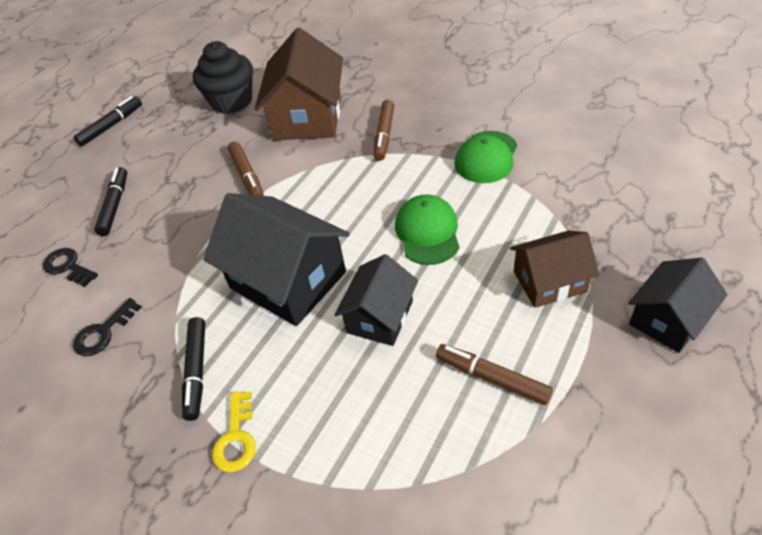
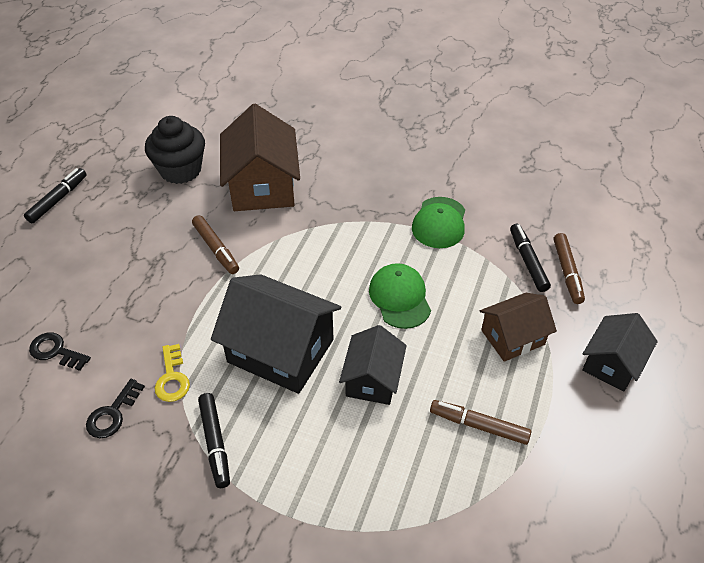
camera: 15 degrees left, 0 degrees up
black marker [94,167,127,236] -> black marker moved to [510,224,551,292]
yellow key [212,391,256,472] -> yellow key moved to [155,344,190,402]
brown marker [373,100,394,161] -> brown marker moved to [553,233,585,304]

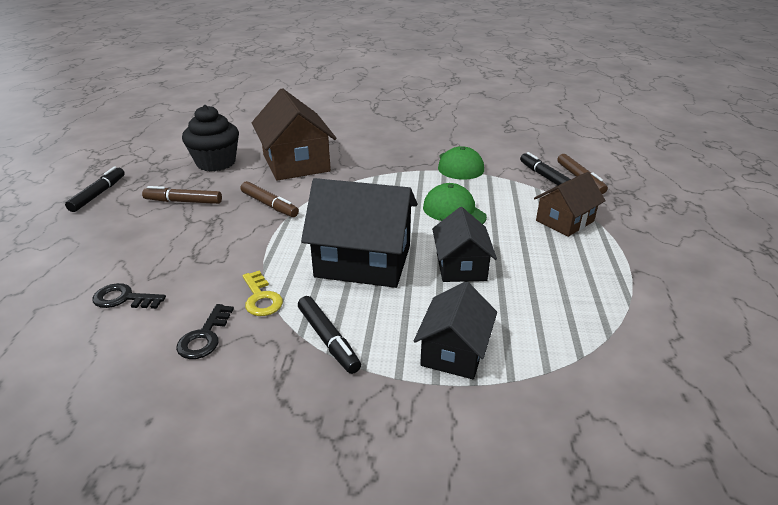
camera: 15 degrees left, 15 degrees down
brown marker [430,400,531,445] -> brown marker moved to [142,186,222,204]
black house [582,313,658,392] -> black house moved to [414,281,497,379]

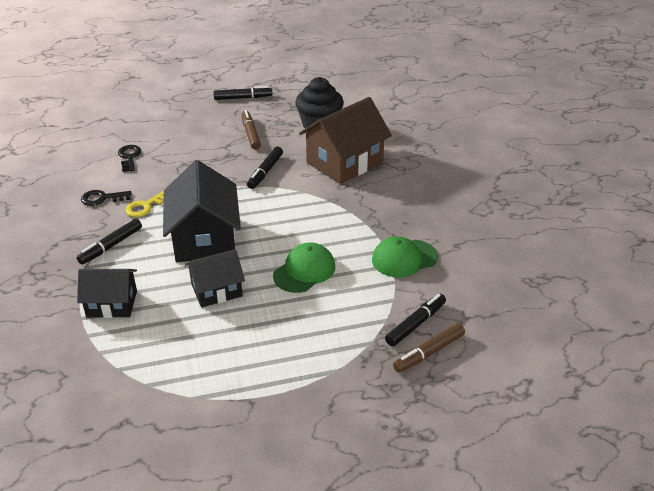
camera: 70 degrees right, 5 degrees up
brown marker [241,181,299,217] -> black marker [247,147,283,189]
brown house [534,172,606,237] -> none

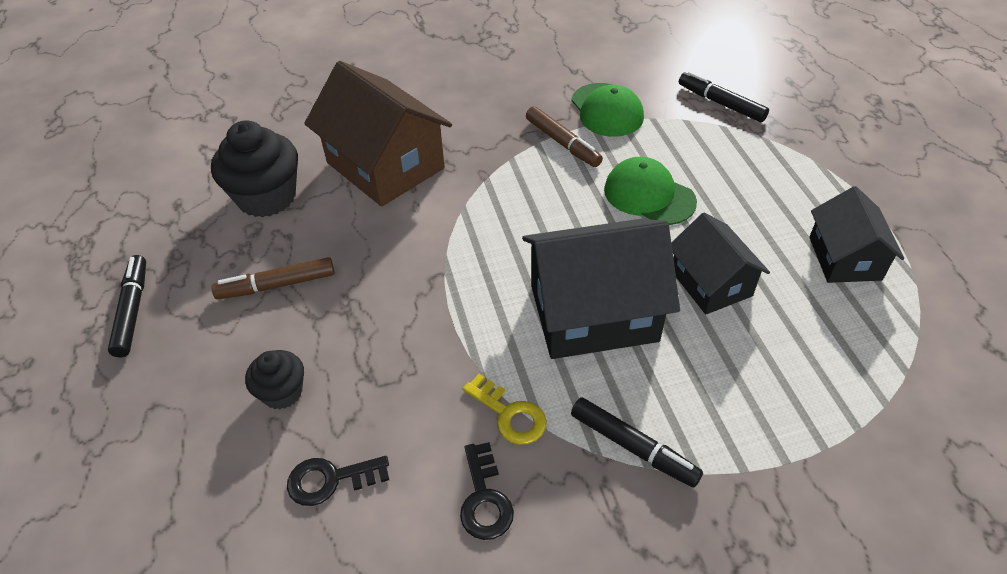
camera: 90 degrees left, 10 degrees up
black house [77,269,137,318] -> black house moved to [809,186,904,283]
black marker [247,147,283,189] -> none
brown marker [393,323,465,373] -> brown marker moved to [526,106,603,167]
none -> black cupcake [245,350,304,409]

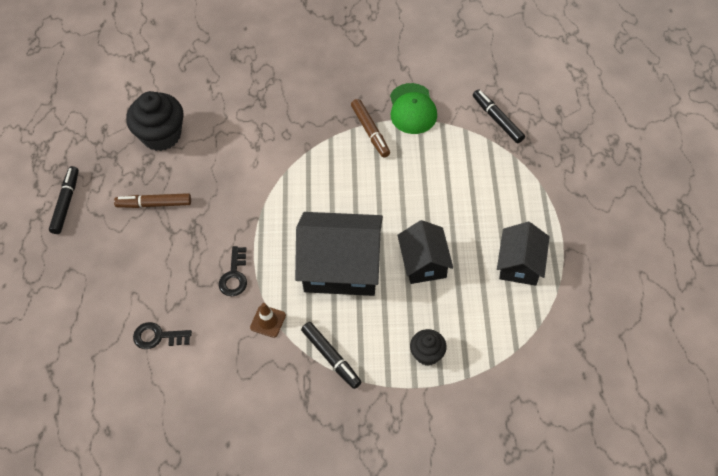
camera: 15 degrees right, 10 degrees up
black cupcake [245,350,304,409] -> black cupcake moved to [410,329,447,366]
brown house [304,61,452,207] -> none
black key [460,442,514,540] -> black key moved to [218,246,247,296]
yellow key [463,374,547,445] -> brown traffic cone [250,303,286,338]
green cap [604,157,697,225] -> none

